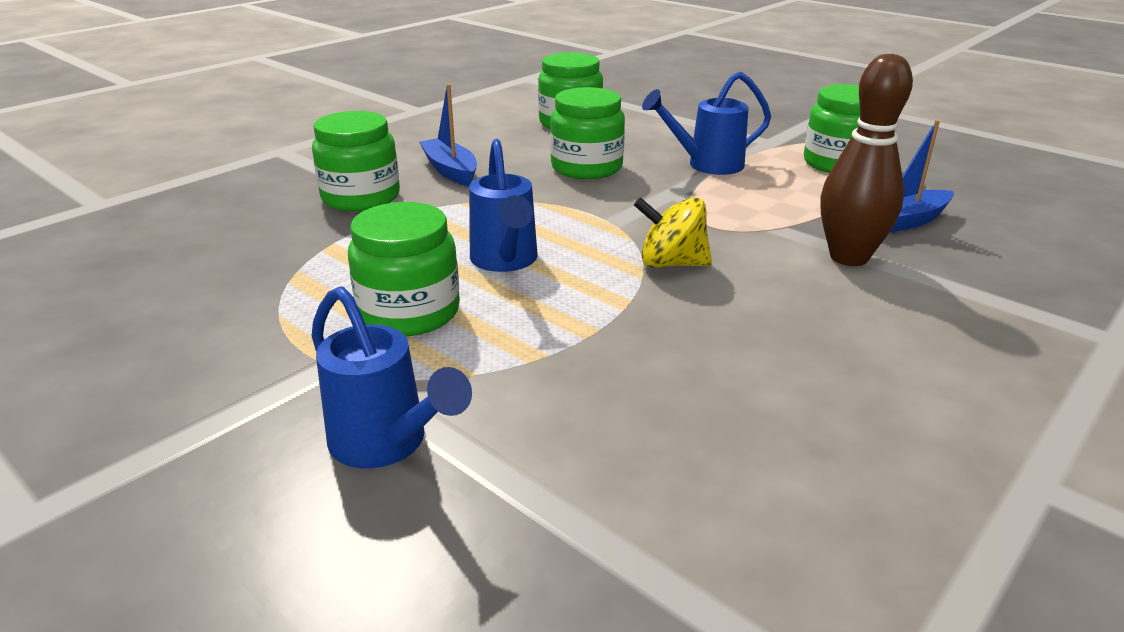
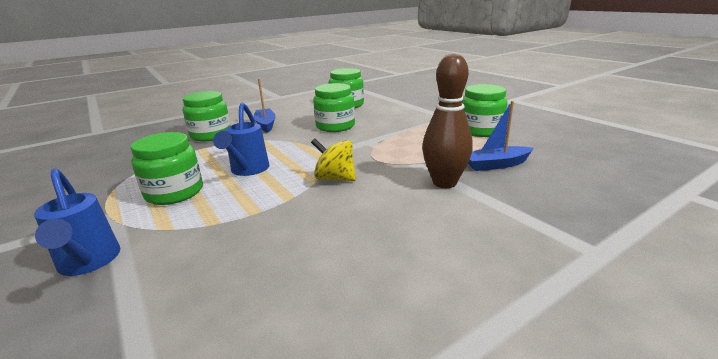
camera: 15 degrees right, 5 degrees down
blue watering can [642,71,771,175] -> none

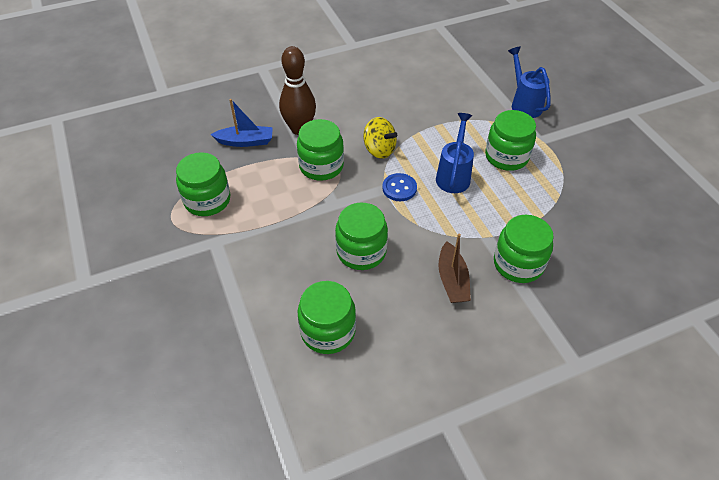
camera: 170 degrees left, 25 degrees up
blue boat [254,79,276,133] -> brown boat [439,233,471,303]
none -> green jar [297,119,344,181]
none -> blue button [382,173,417,201]

